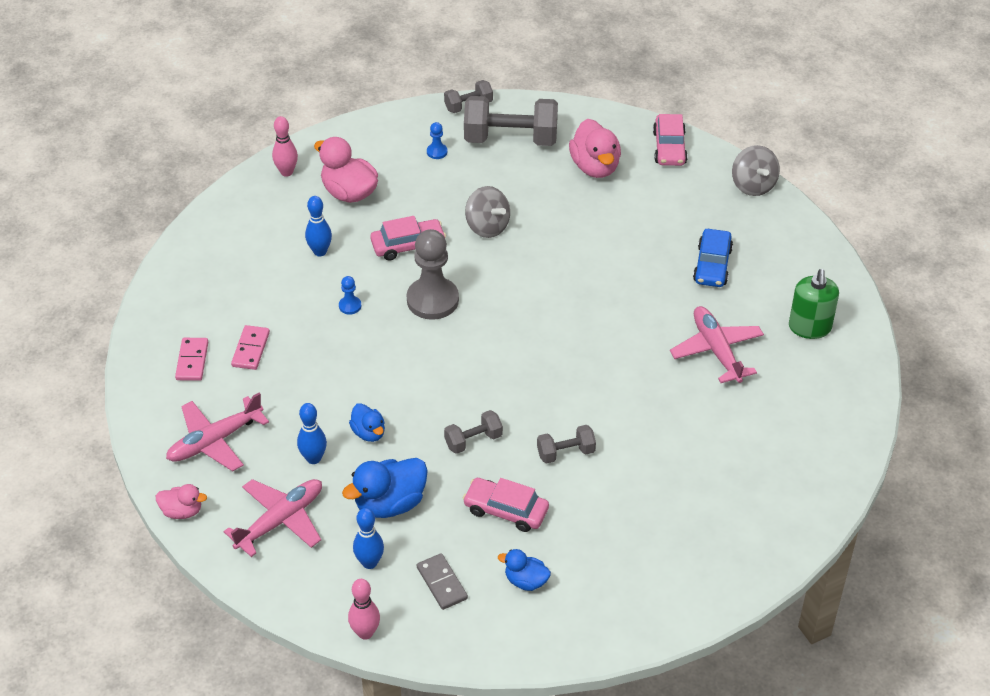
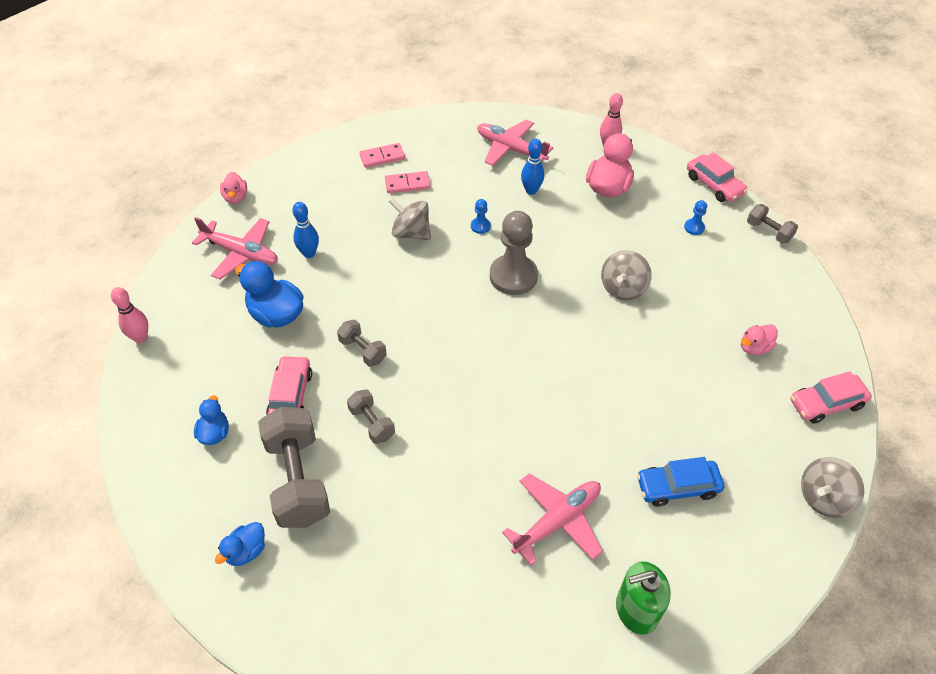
camera: 70 degrees right, 5 degrees up
pink plane [166,393,269,471] -> pink plane moved to [477,119,554,166]
blue duck [349,403,385,442] -> blue duck moved to [215,522,265,566]
blue bowling pin [353,508,384,569] -> none
pink car [370,216,446,261] -> pink car moved to [687,152,748,202]
grey domino [417,553,468,610] -> none
grey dumbbell [464,96,558,146] -> grey dumbbell moved to [258,407,330,528]
pink duck [569,119,621,178] -> pink duck [741,324,778,355], size x0.58
none -> grey spinning top [388,197,431,240]

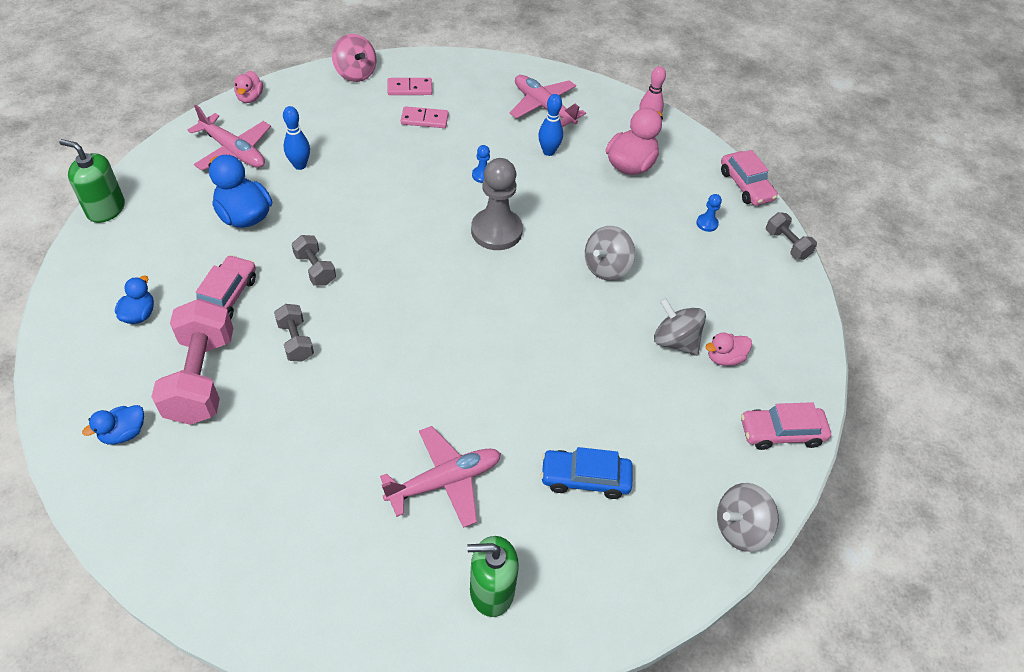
camera: 10 degrees right, 0 degrees up
pink bowling pin [111,287,148,343] -> green soap dispenser [59,139,125,223]
grey dumbbell [258,407,330,528] -> pink dumbbell [151,299,233,425]
grey spinning top [388,197,431,240] -> grey spinning top moved to [654,298,706,356]
none -> pink spinning top [332,34,376,82]

